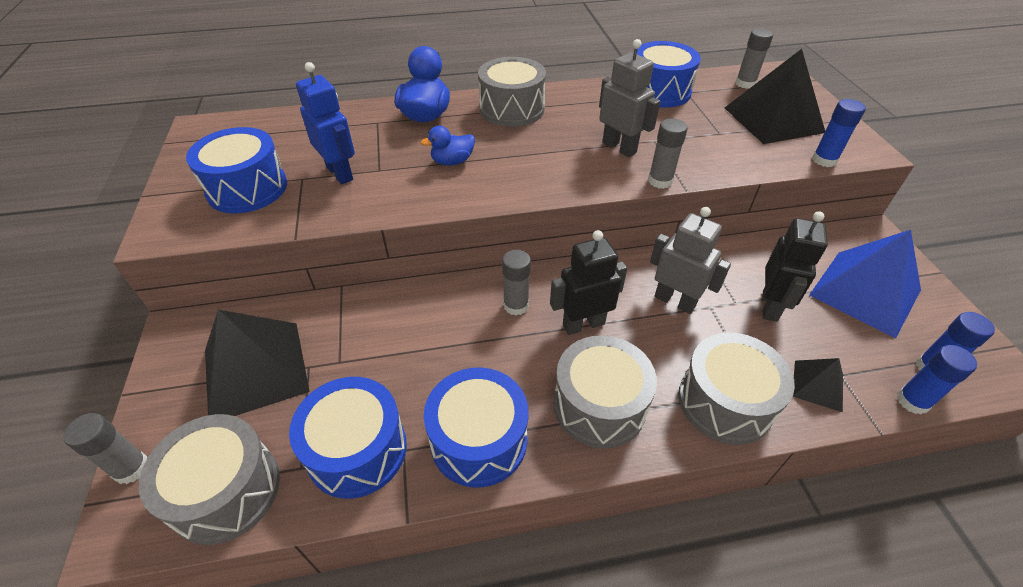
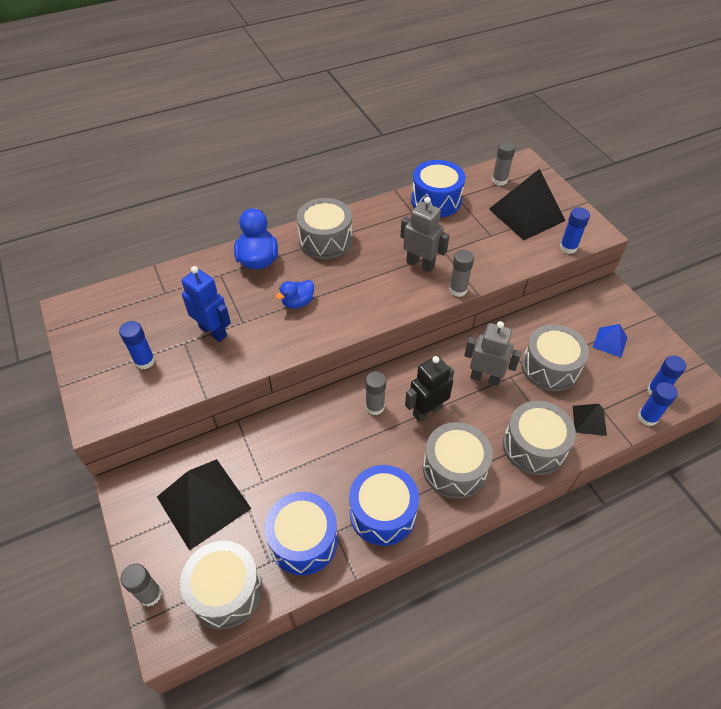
camera: 15 degrees left, 5 degrees up
blue drum [186,127,287,213] -> blue glue stick [119,321,155,370]
black robot [763,211,828,322] -> grey drum [521,324,589,391]
blue pyramid [809,230,921,338] -> blue pyramid [592,324,628,358], size x0.49

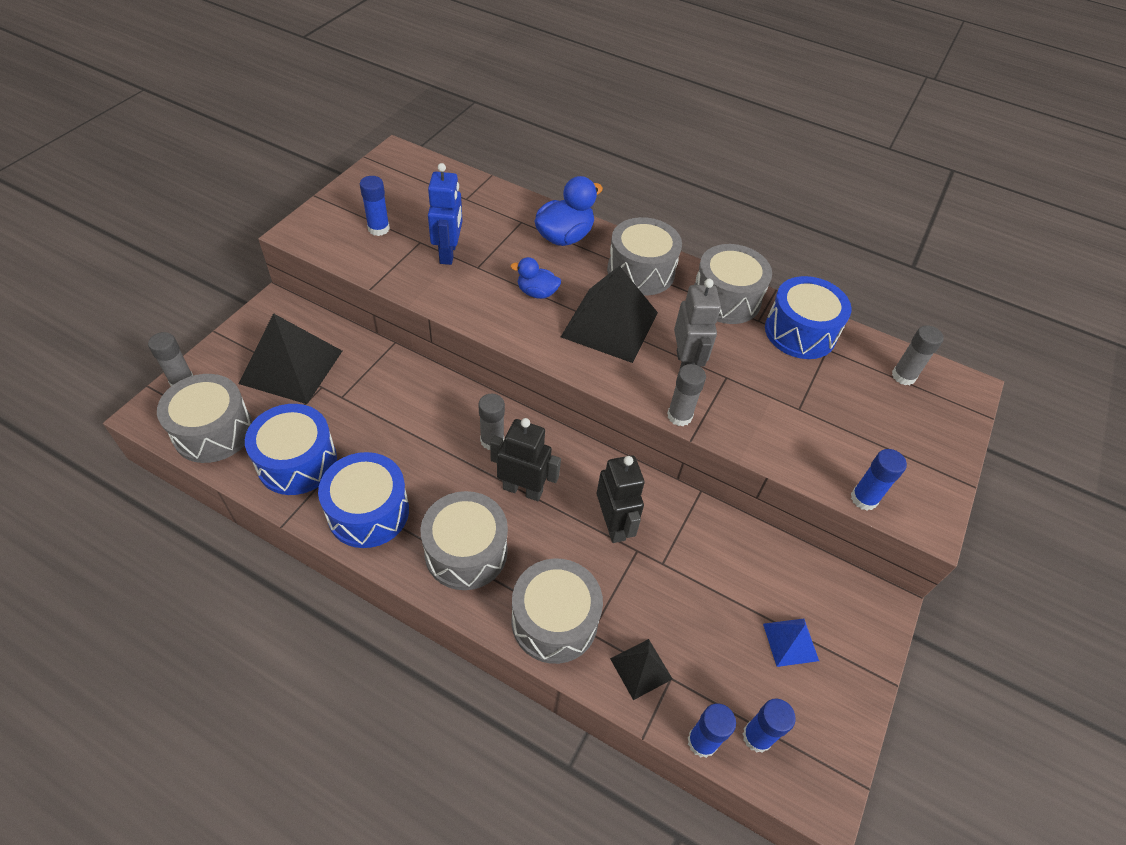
camera: 50 degrees right, 0 degrees up
grey robot [464,321,521,386] -> black robot [597,455,645,543]
black pyramid [489,169,566,240] -> black pyramid moved to [561,265,658,363]
grey drum [521,324,589,391] -> grey drum moved to [694,244,772,324]

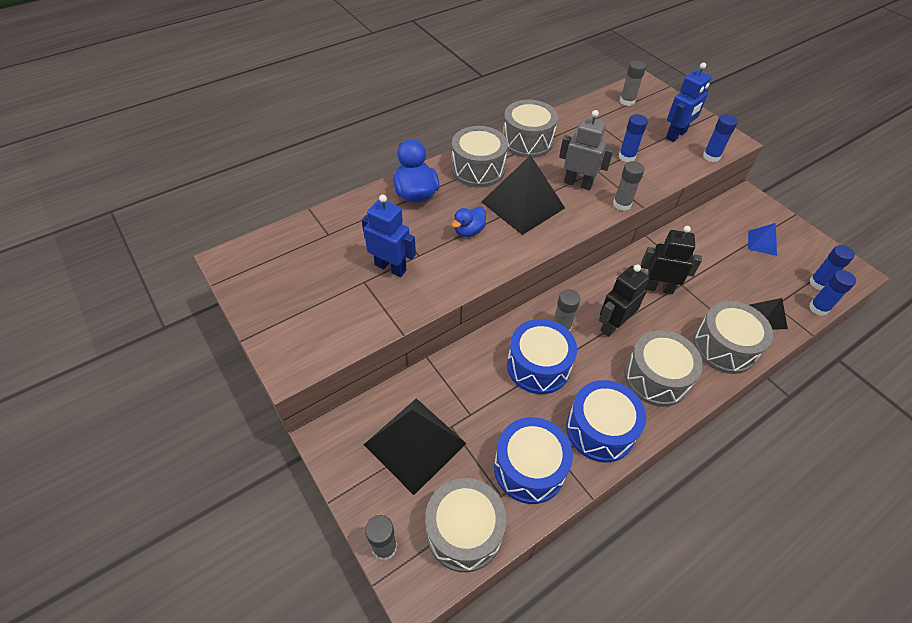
camera: 60 degrees left, 0 degrees up
blue glue stick [360,176,390,236] -> blue glue stick moved to [619,114,648,162]
blue drum [765,276,852,359] -> blue drum moved to [507,319,577,394]
none -> blue robot [666,62,712,142]

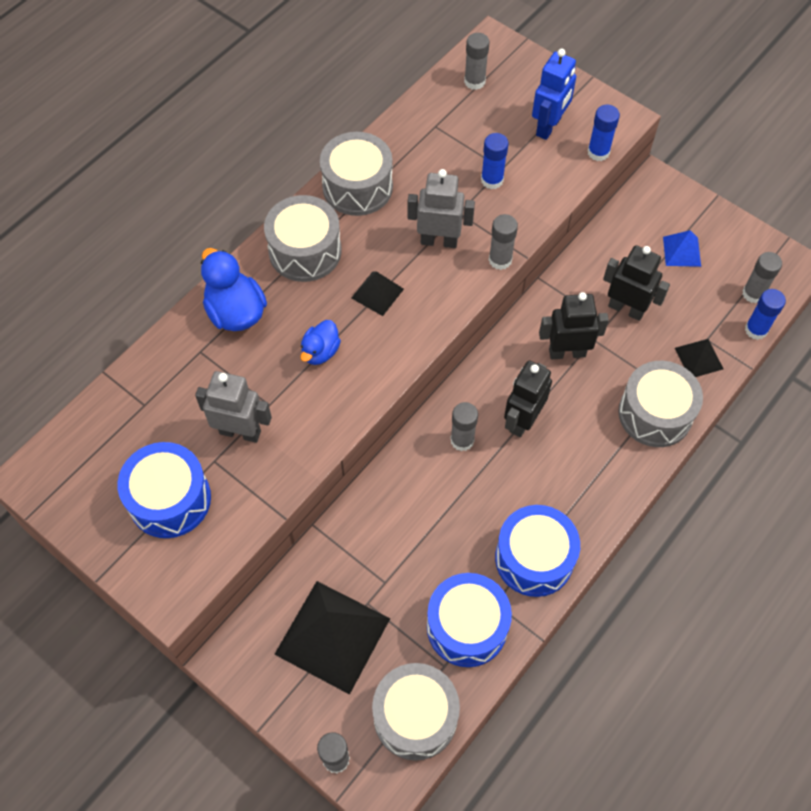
camera: 15 degrees left, 10 degrees up
blue robot [362,195,416,277] -> grey robot [195,371,272,443]
black pyramid [481,155,565,235] -> black pyramid [351,271,404,316], size x0.49
blue drum [507,319,577,394] -> blue drum moved to [117,442,211,538]
grey drum [624,330,703,407] -> none
blue glue stick [809,245,855,290] -> grey glue stick [742,252,782,303]
none -> black robot [603,245,670,321]

